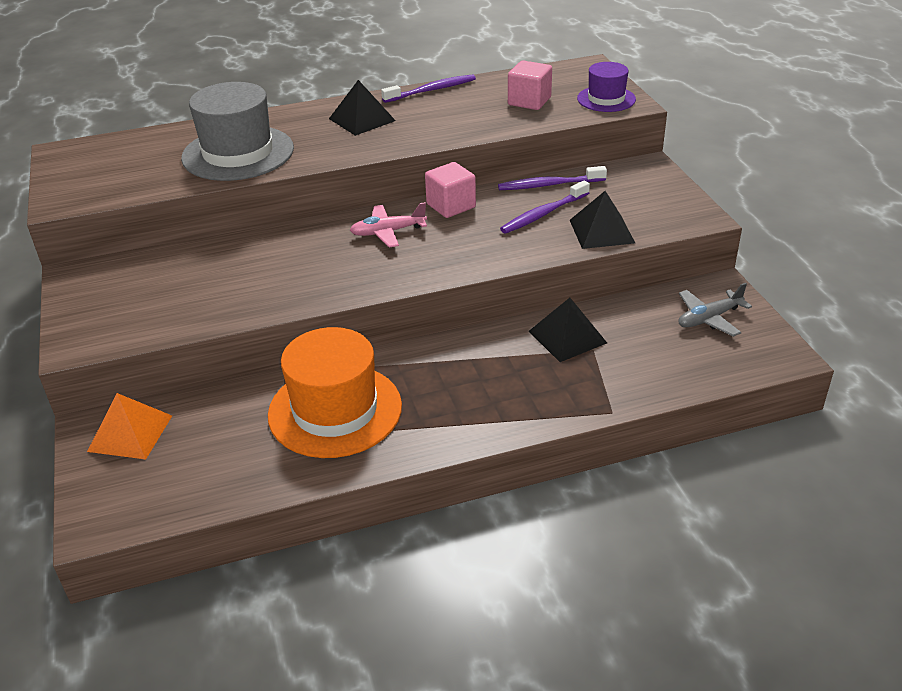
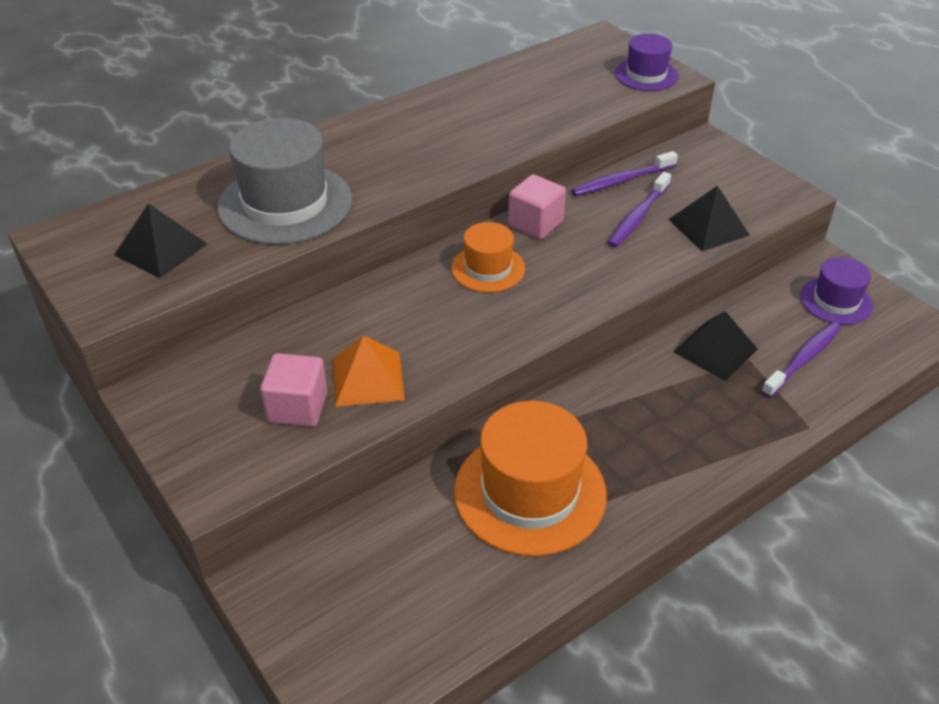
camera: 20 degrees left, 5 degrees up
orange pyramid [87,393,172,459] -> orange pyramid moved to [333,336,405,407]
black pyramid [329,80,396,136] -> black pyramid moved to [114,203,207,278]
pink plane [350,202,427,248] -> orange hat [451,222,525,293]
purple toothbrush [381,74,476,103] -> purple toothbrush moved to [761,322,841,398]
pink cube [508,60,552,110] -> pink cube moved to [260,353,328,427]
grey plane [678,283,752,337] -> purple hat [800,257,873,325]

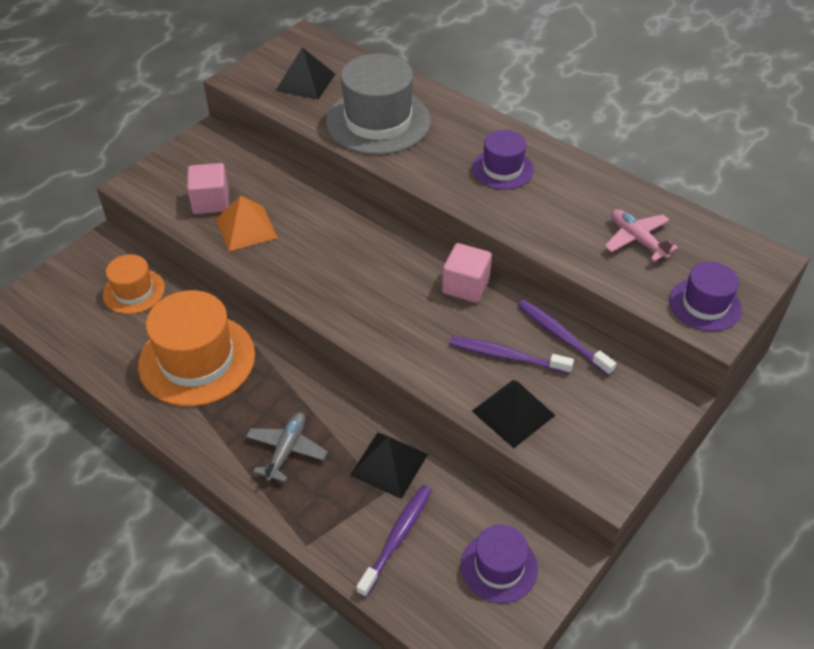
camera: 75 degrees right, 5 degrees up
orange hat [451,222,525,293] -> orange hat moved to [103,254,165,314]
purple toothbrush [761,322,841,398] -> purple toothbrush turned 90 degrees counterclockwise [356,485,432,598]
none -> grey plane [246,412,328,482]
none -> purple hat [472,130,534,190]
none -> pink plane [604,209,678,262]

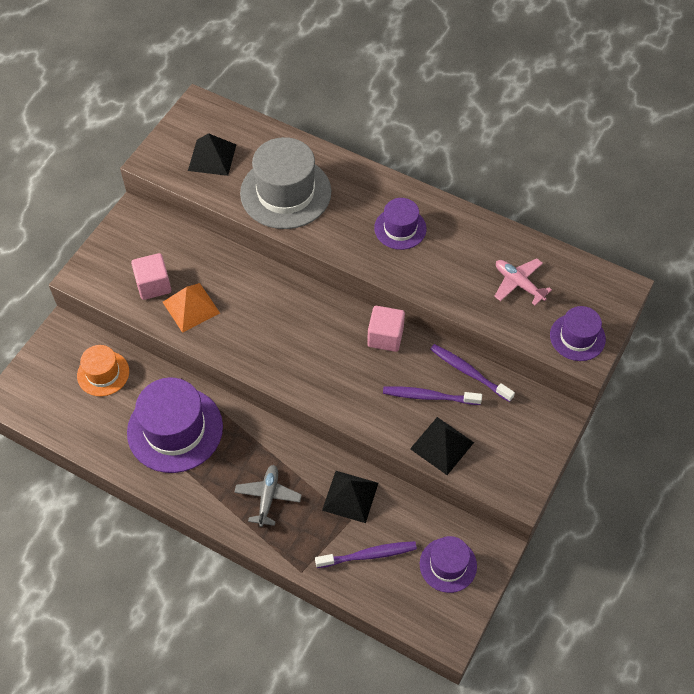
camera: 10 degrees left, 10 degrees up
orange hat [138,290,255,406] -> purple hat [127,378,223,473]
purple toothbrush [356,485,432,598] -> purple toothbrush turned 60 degrees clockwise [315,541,417,568]

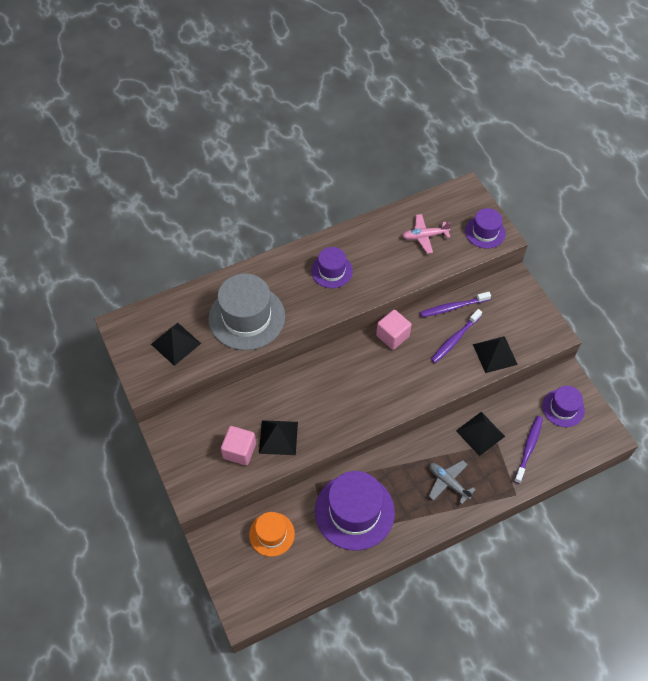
camera: 55 degrees left, 0 degrees up
orange pyramid [163,283,220,333] -> black pyramid [259,420,298,455]

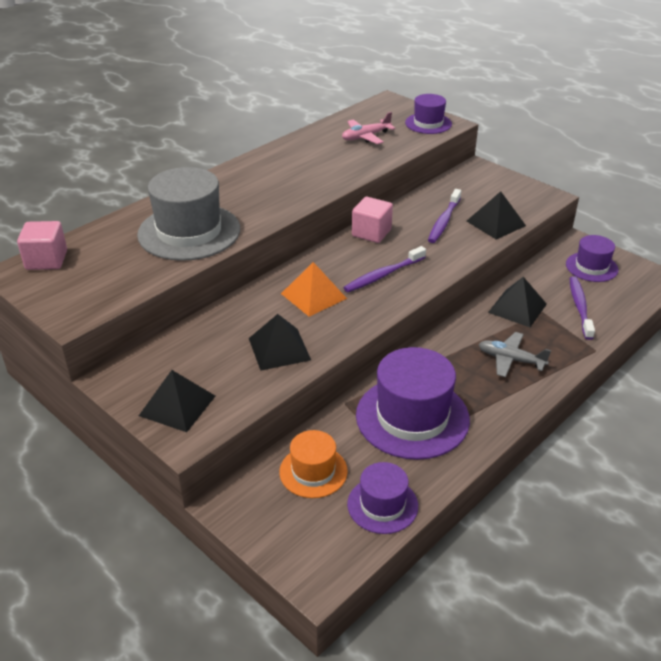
camera: 20 degrees left, 20 degrees down
black pyramid [151,323,201,366] -> black pyramid moved to [139,370,215,432]
pink cube [221,426,256,466] -> pink cube moved to [17,221,67,270]
purple hat [311,247,353,288] -> purple hat moved to [347,462,418,534]
purple toothbrush [420,292,491,317] -> purple toothbrush moved to [343,246,426,292]
none -> orange pyramid [281,262,347,317]

